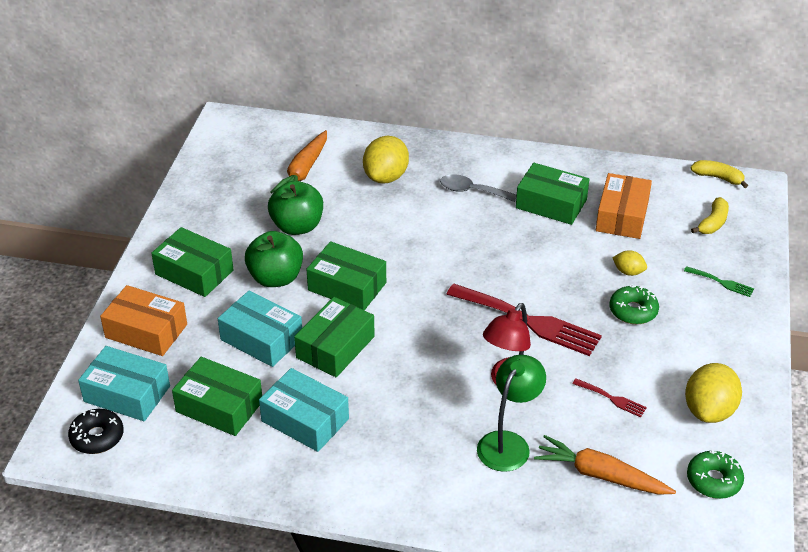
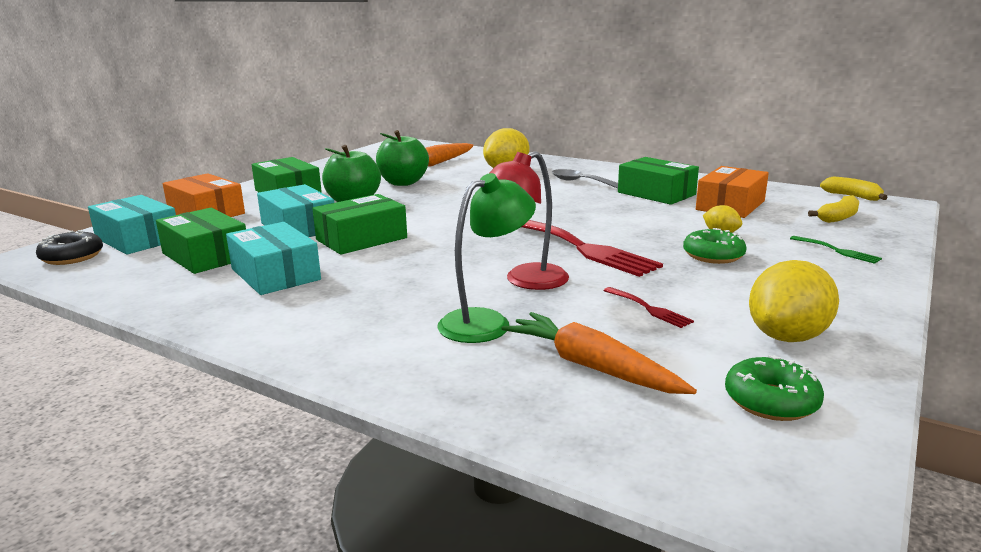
camera: 20 degrees right, 20 degrees down
green box [306,241,386,311] -> none

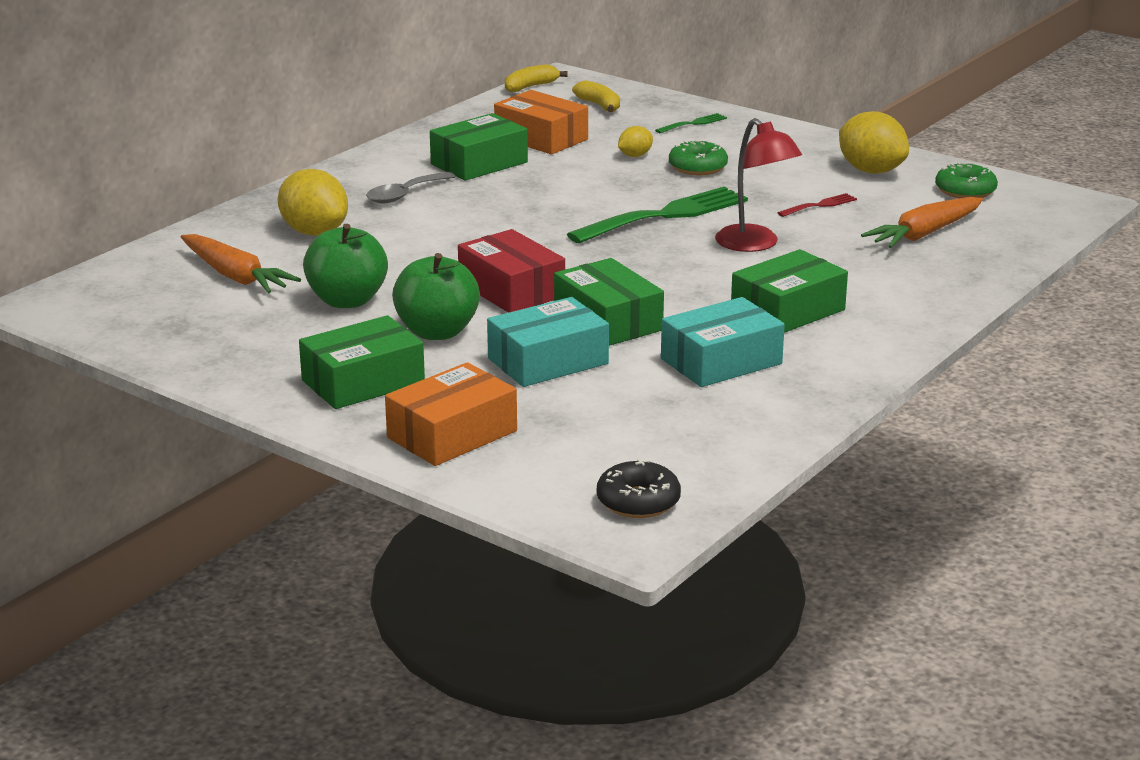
camera: 85 degrees left, 5 degrees up
turquoise box [88,195,176,255] -> none
green box [156,208,246,274] -> green box moved to [731,249,848,333]
green lamp [437,173,536,343] -> none
red fork [522,220,663,277] -> green fork [567,187,748,243]
none -> red box [458,229,565,313]

